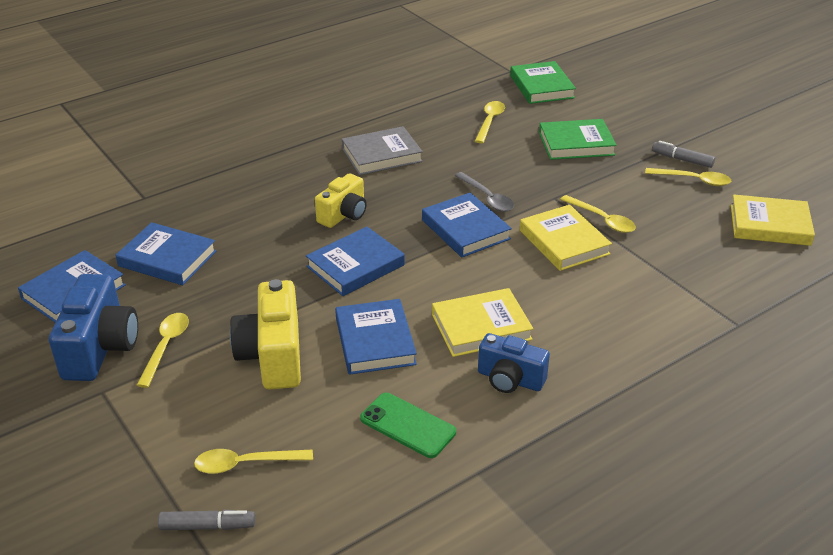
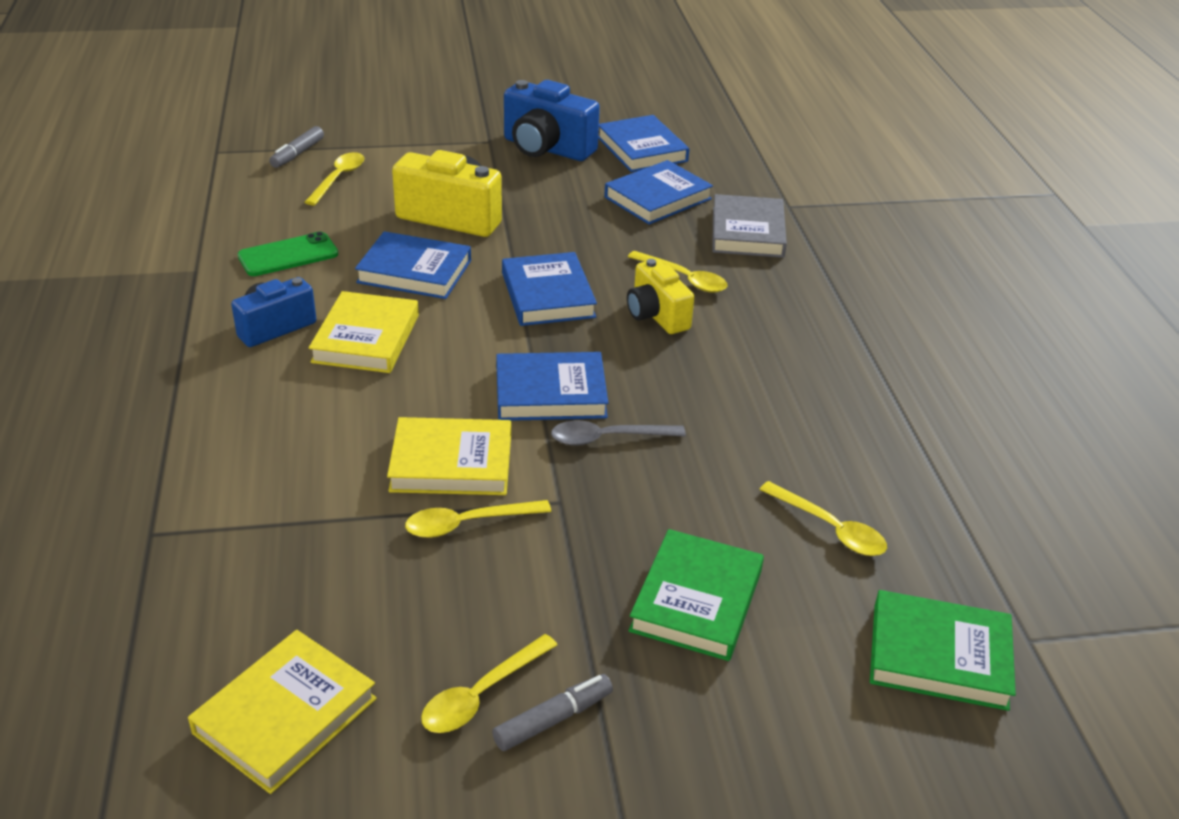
camera: 115 degrees right, 0 degrees up
yellow spoon [137,313,189,388] -> yellow spoon moved to [628,251,727,293]
grey book [342,126,423,175] -> grey book moved to [712,194,787,258]

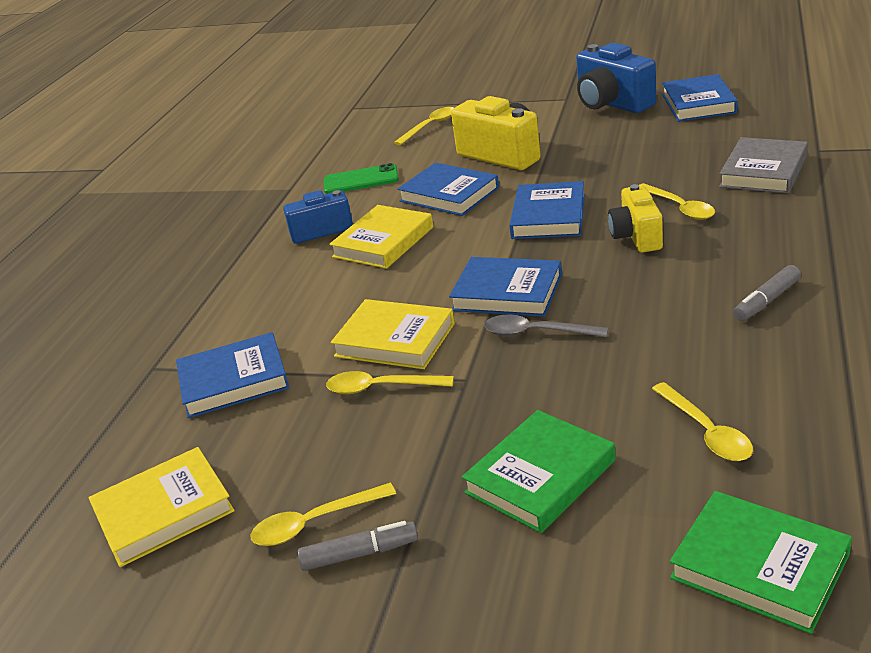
camera: 30 degrees right, 5 degrees down
grey marker [269,126,324,168] -> grey marker moved to [733,265,801,321]
blue book [604,160,713,225] -> blue book moved to [176,332,290,418]

